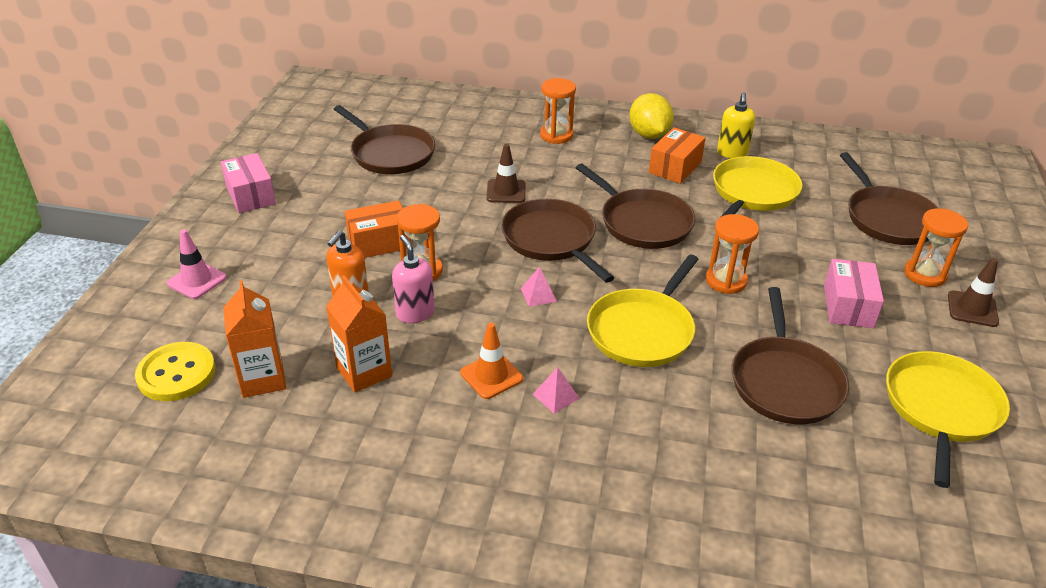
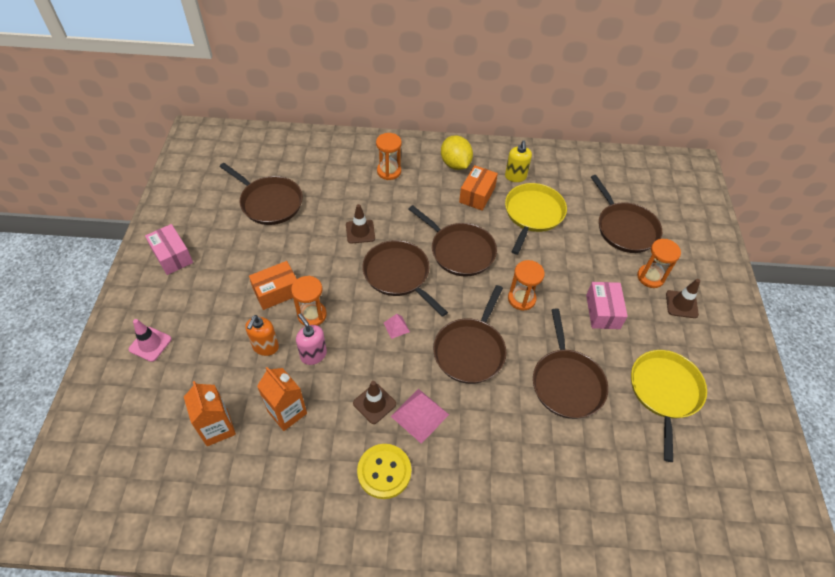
camera: 10 degrees left, 15 degrees up
yellow button [135,342,216,401] -> yellow button moved to [357,444,411,499]
orange traffic cone [460,323,523,399] -> brown traffic cone [353,381,396,424]
pink pyramid [533,367,579,414] -> pink pyramid [391,389,449,444], size x1.86
yellow pan [587,255,699,367] -> brown pan [433,285,506,384]

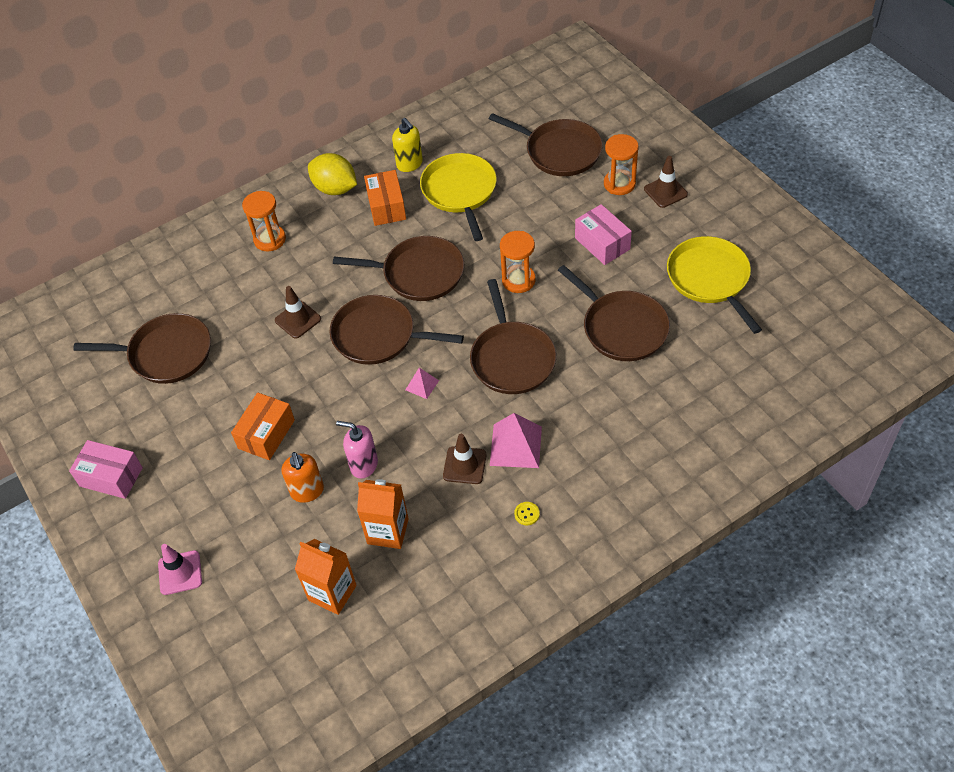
camera: 30 degrees left, 0 degrees up
orange hourglass [291,276,327,326] -> none
yellow button [357,444,411,499] -> yellow button [514,502,540,525], size x0.41

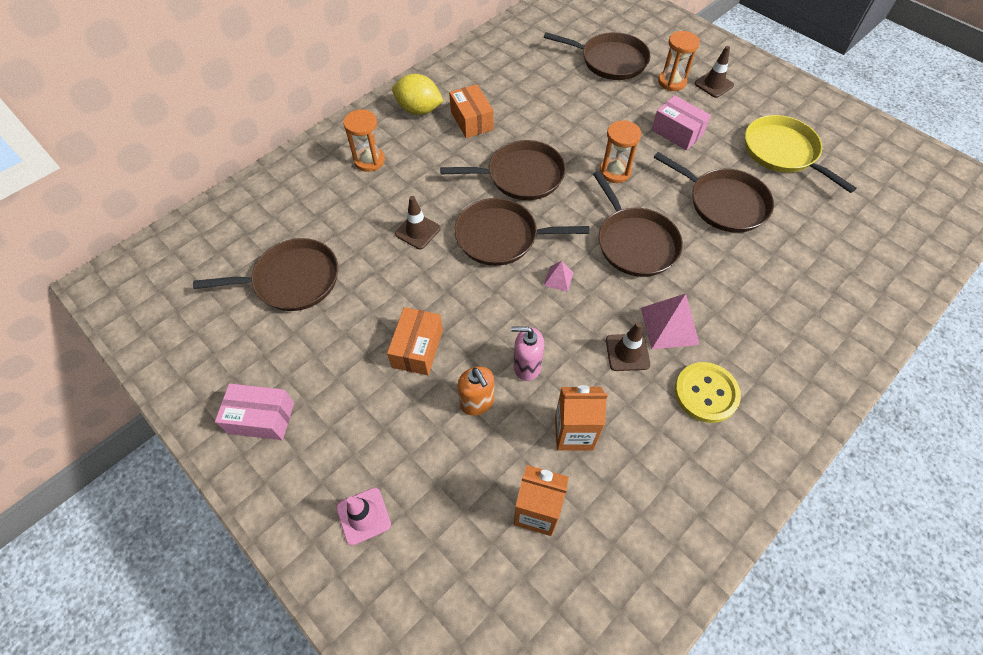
camera: 15 degrees left, 5 degrees up
yellow soap dispenser [392,118,423,172] -> none
yellow pan [420,153,497,241] -> none
yellow button [514,502,540,525] -> yellow button [675,362,741,423], size x2.46

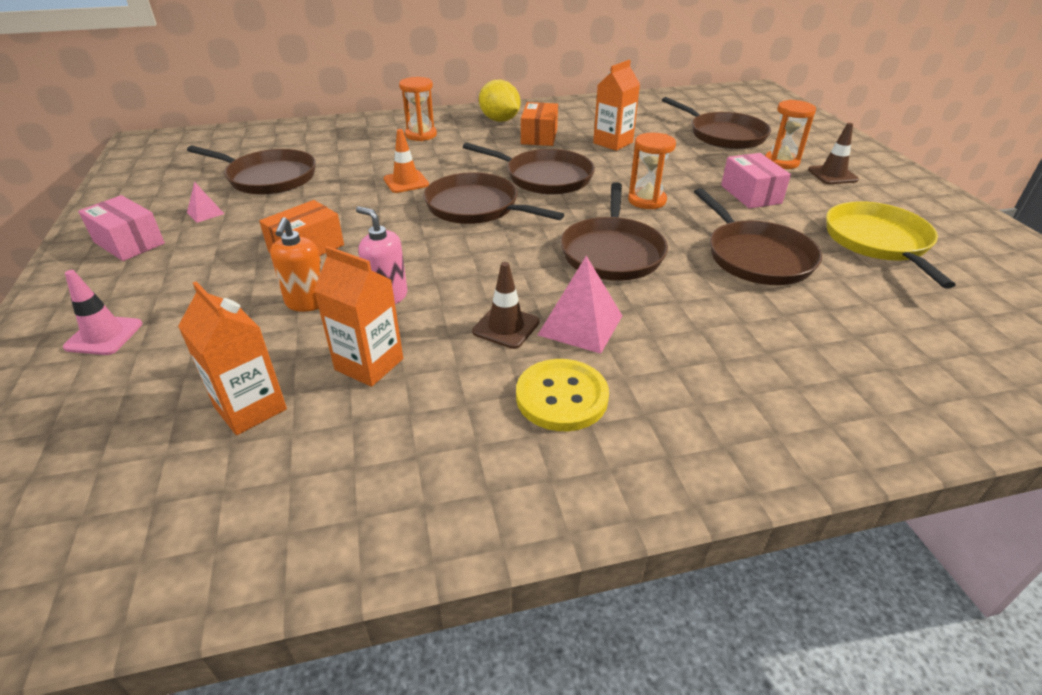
camera: 30 degrees right, 20 degrees down
brown traffic cone [395,196,441,249] -> orange traffic cone [384,129,429,193]
pink pyramid [544,261,574,292] -> pink pyramid moved to [187,182,224,223]
none -> orange carton [593,60,640,151]

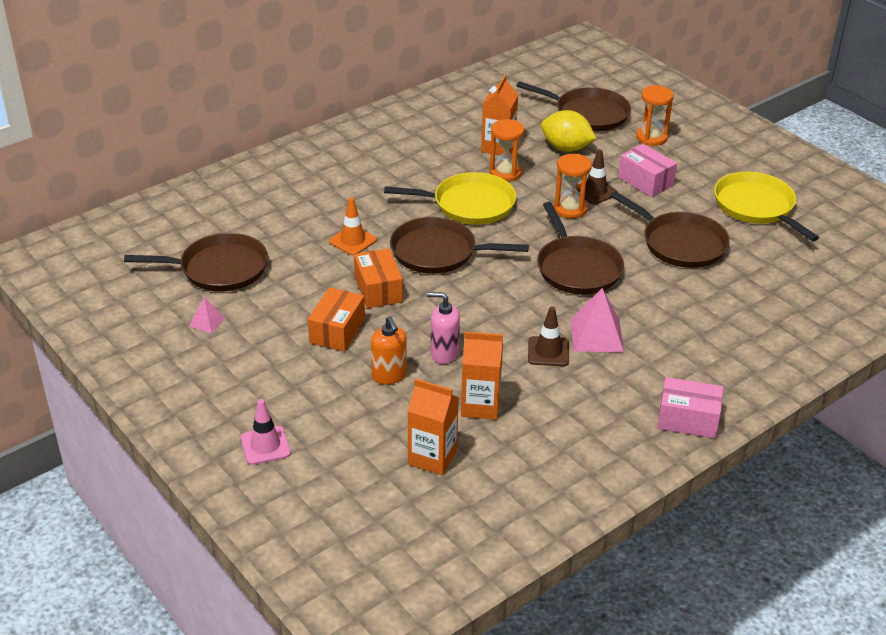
camera: 25 degrees left, 0 degrees up
pink box [78,195,165,261] -> pink box moved to [657,377,723,438]
orange hourglass [399,77,437,141] -> orange hourglass moved to [489,119,524,182]
brown pan [463,143,595,195] -> yellow pan [384,172,516,225]
yellow lemon [479,80,520,122] -> yellow lemon moved to [541,110,596,152]
yellow button [516,359,609,431] -> none
orange box [521,102,558,146] -> orange box moved to [354,248,403,308]
brown traffic cone [808,123,859,184] -> brown traffic cone moved to [577,149,618,204]

